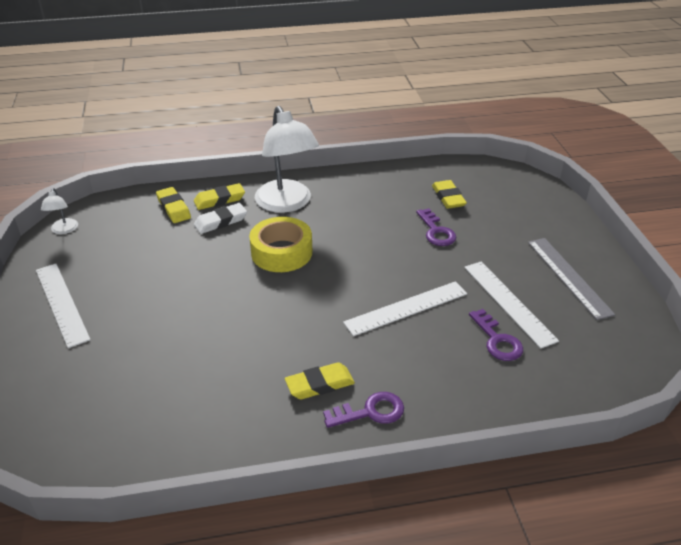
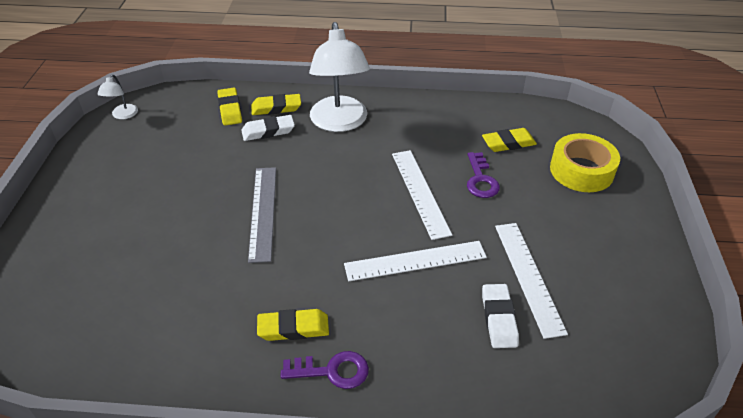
camera: 15 degrees right, 5 degrees up
white ruler [36,264,91,348] -> white ruler moved to [392,150,452,240]
yellow tape [249,217,312,272] -> yellow tape moved to [550,133,620,192]
yellow eraser [432,180,467,209] -> yellow eraser turned 75 degrees clockwise [482,128,537,152]
purple key [469,309,523,361] -> white eraser [482,284,519,348]
grey ruler [528,238,616,320] -> grey ruler moved to [248,167,276,263]

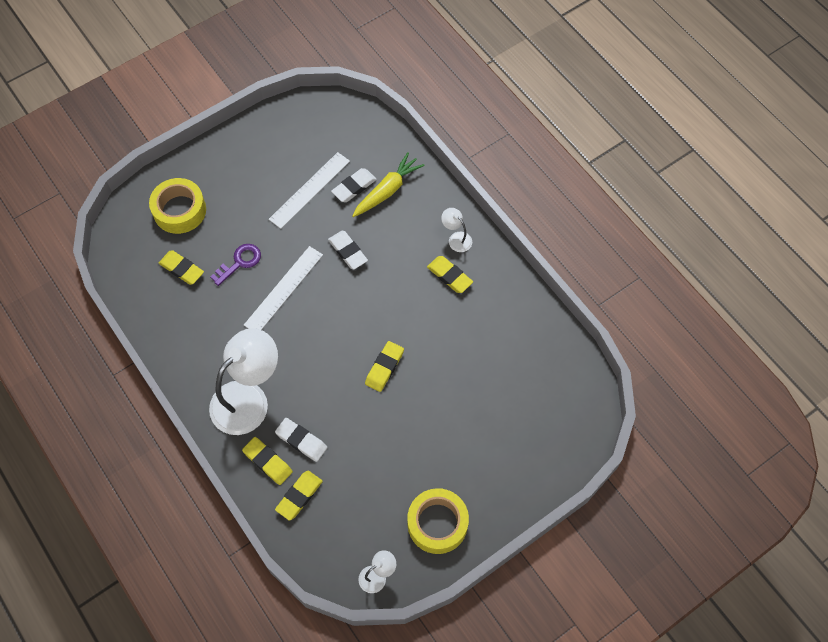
camera: 130 degrees left, 20 degrees up
grey ruler [248,167,276,263] -> yellow eraser [365,341,404,392]
purple key [281,351,369,389] -> white lamp [441,208,472,252]
white ruler [344,241,487,281] -> white eraser [328,231,368,269]
none -> yellow carrot [352,152,425,217]
none -> yellow tape [407,488,469,554]

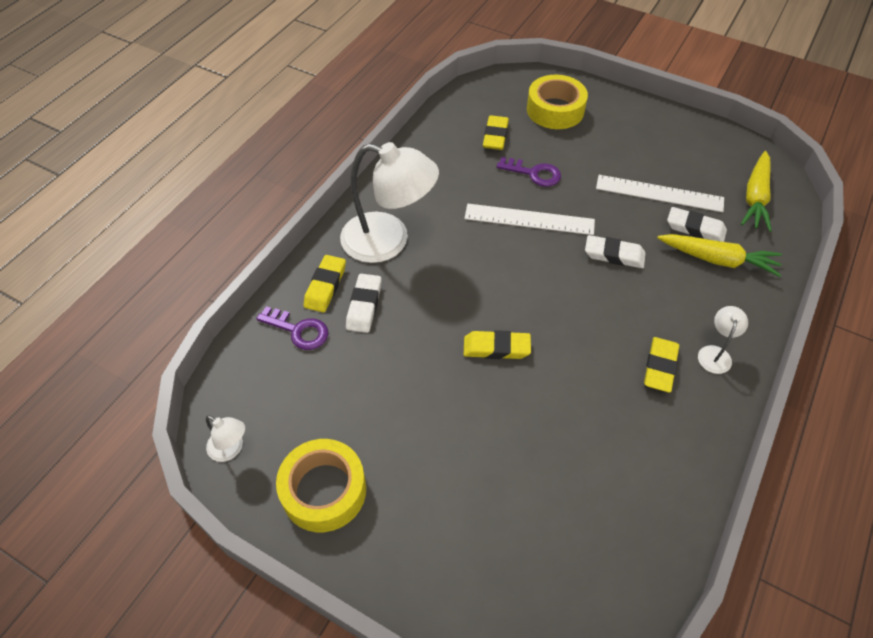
camera: 65 degrees right, 10 degrees down
yellow eraser [275,471,323,521] -> purple key [256,306,328,350]
white eraser [328,231,368,269] -> white eraser turned 75 degrees clockwise [585,235,646,268]
none -> yellow carrot [741,151,772,232]

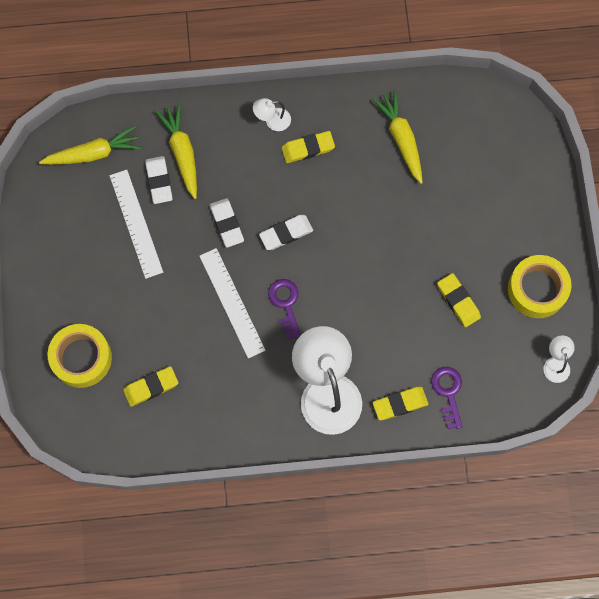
camera: 125 degrees left, 20 degrees up
white eraser [346,274,382,333] -> white eraser moved to [259,215,313,250]
yellow eraser [464,330,531,359] -> yellow eraser moved to [437,273,481,327]
purple key [496,157,561,187] -> purple key moved to [268,279,301,339]
none -> yellow carrot [372,90,423,184]

